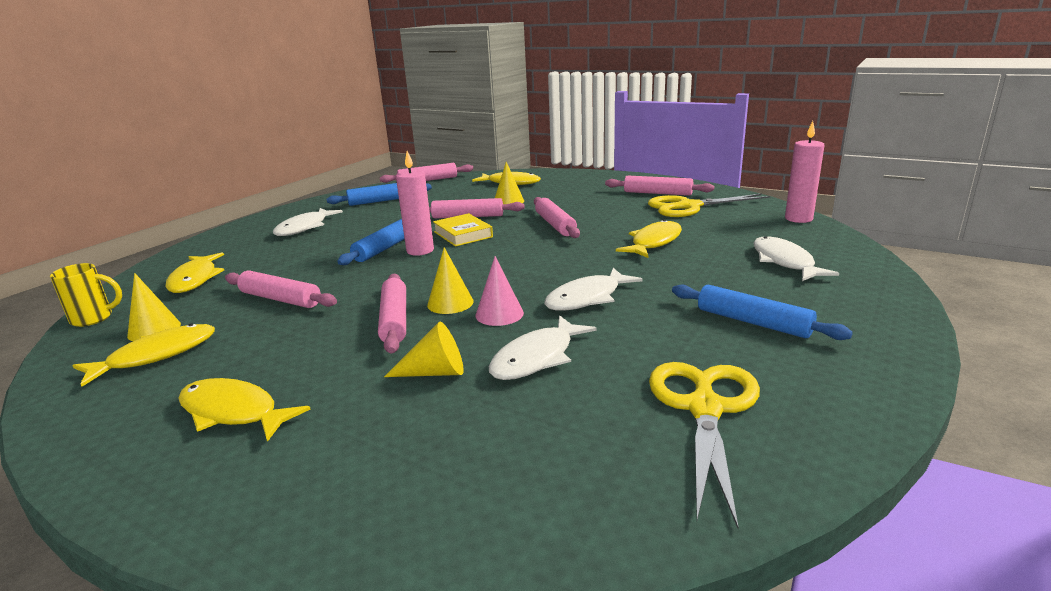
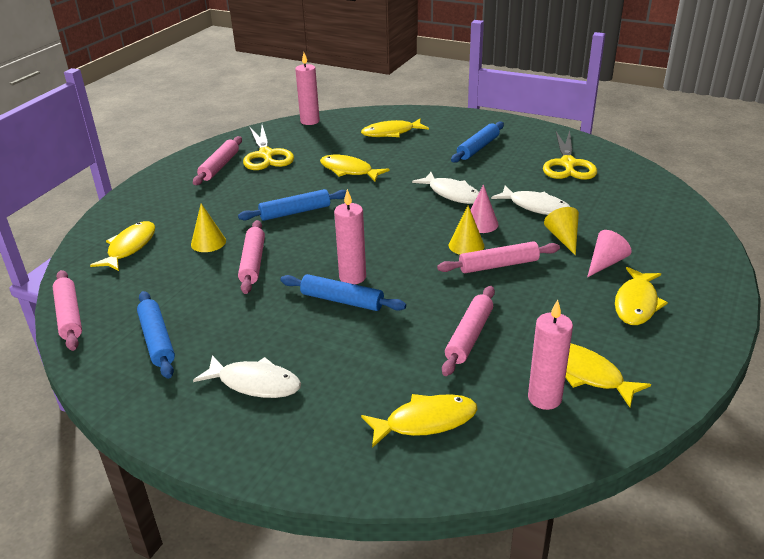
camera: 95 degrees left, 10 degrees up
yellow mug [50,263,122,327] -> none
yellow cone [127,273,181,341] -> pink candle [528,300,573,410]
yellow book [433,213,493,247] -> none
pink rolling pin [534,197,580,238] -> blue rolling pin [238,189,346,221]
yellow scissors [649,362,760,528] -> yellow scissors turned 90 degrees counterclockwise [543,130,597,180]
white fish [753,236,839,281] -> yellow fish [361,118,429,137]
none -> pink cone [587,230,632,278]

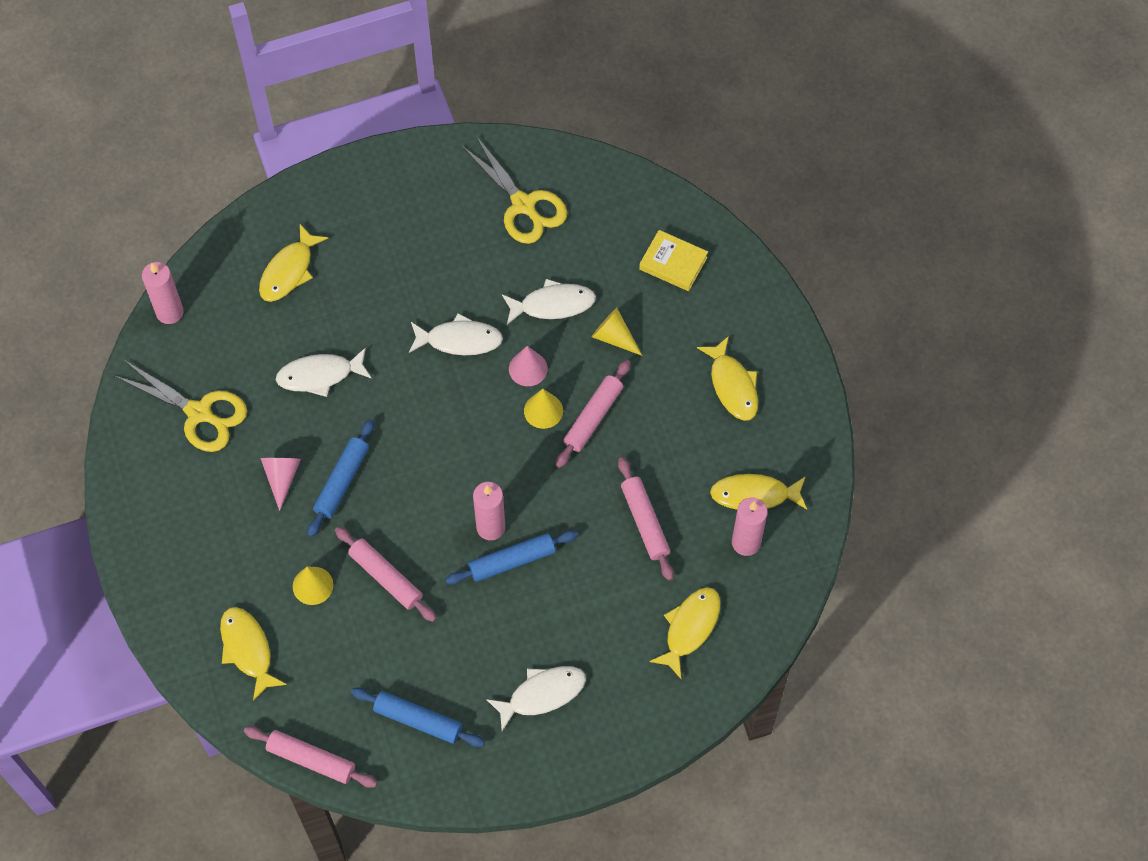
camera: 45 degrees left, 30 degrees up
pink rolling pin [193,136,242,185] -> none
yellow fish [320,155,390,181] -> white fish [276,347,372,397]
blue rolling pin [451,121,504,163] -> none
pink cone [587,230,632,278] -> pink cone moved to [260,458,301,511]
none -> yellow book [639,230,708,291]

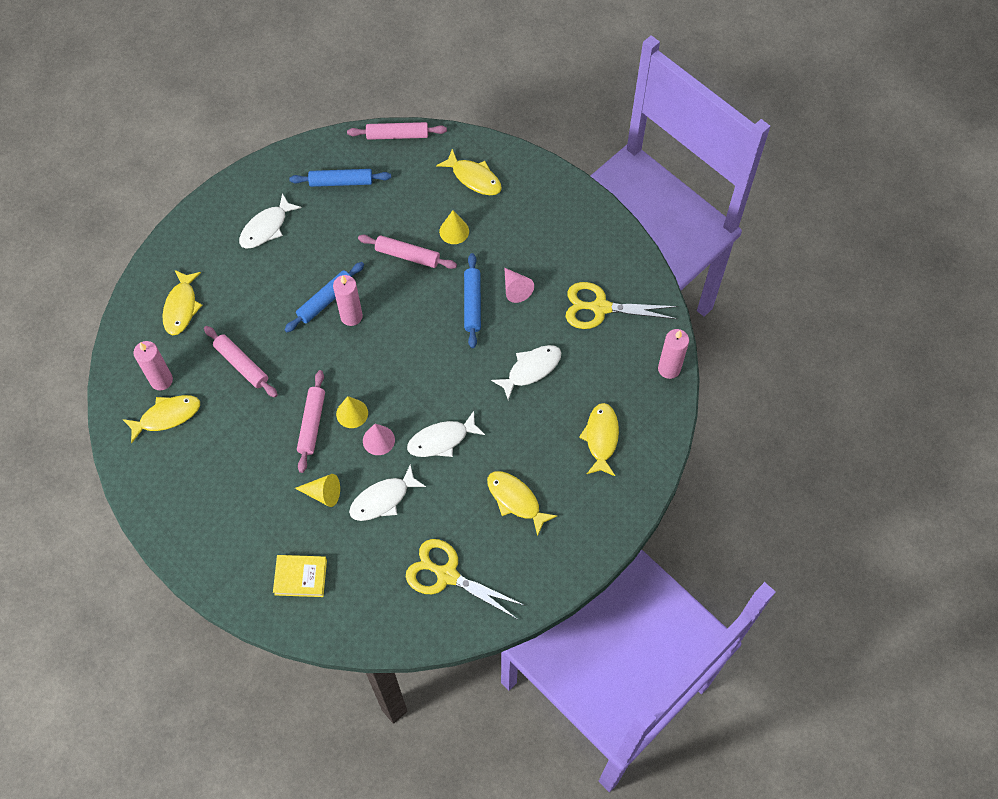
camera: 155 degrees right, 0 degrees up
yellow fish [697,336,758,421] -> yellow fish moved to [487,471,557,537]

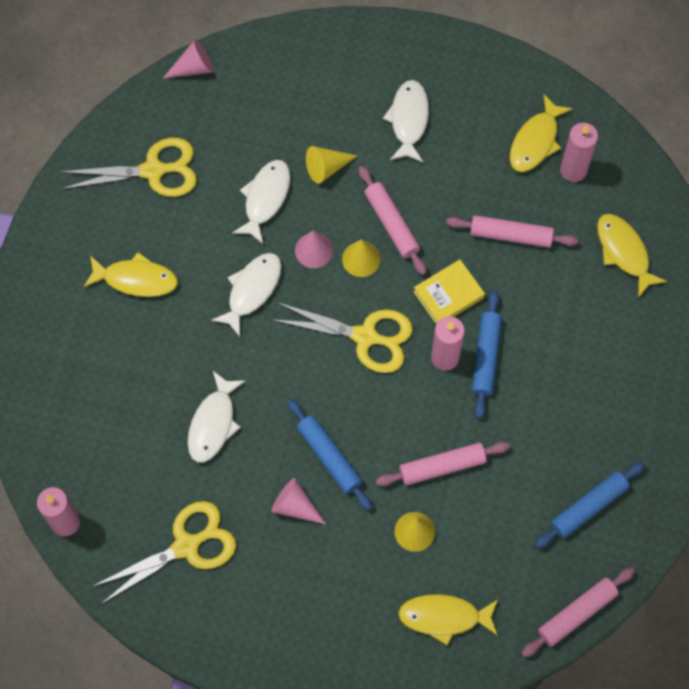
camera: 145 degrees right, 5 degrees up
white fish [239,193,302,248] -> white fish moved to [383,80,429,162]
yellow book [273,555,327,597] -> yellow book moved to [413,259,485,324]
yellow fish [579,403,619,476] -> none
none -> pink cone [163,39,214,78]
none -> yellow scissors [270,302,413,373]

